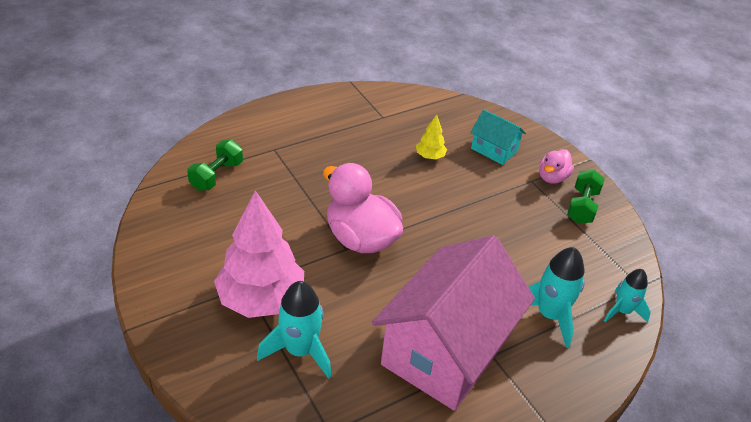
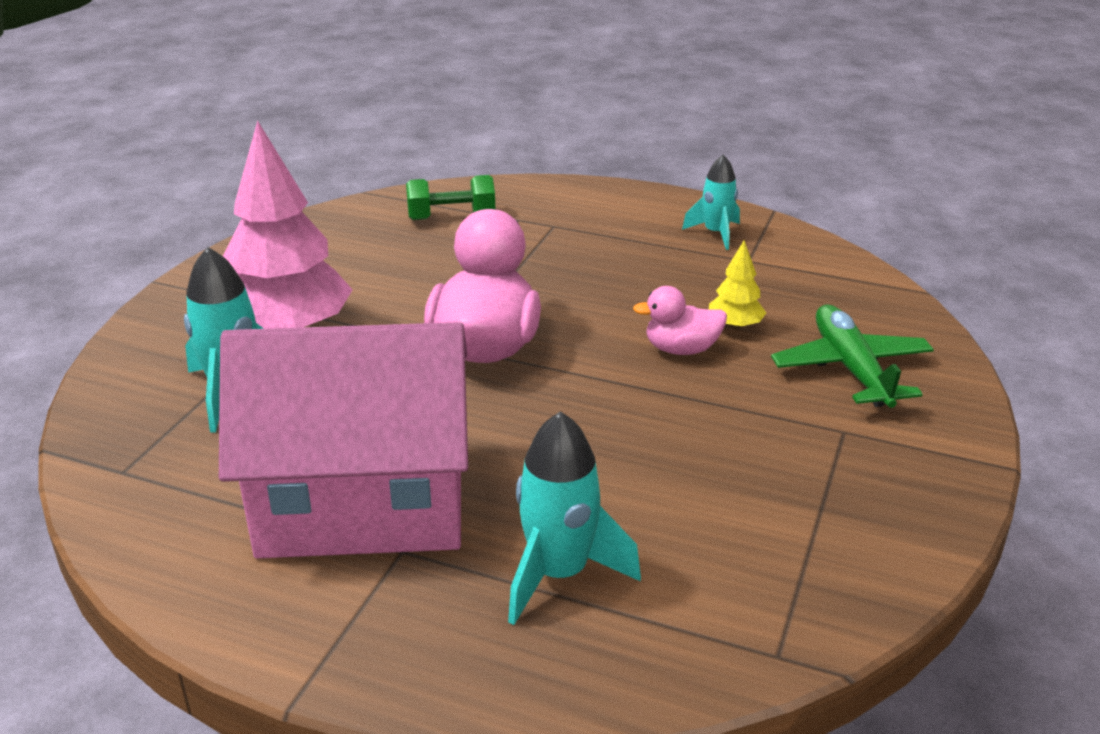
camera: 55 degrees right, 10 degrees down
turquoise house [470,109,526,165] -> green plane [771,304,934,408]
pink duck [539,149,574,184] -> pink duck moved to [633,286,727,355]
green dumbbell [567,169,605,224] -> none
turquoise rocket [604,269,651,322] -> turquoise rocket moved to [682,155,740,250]

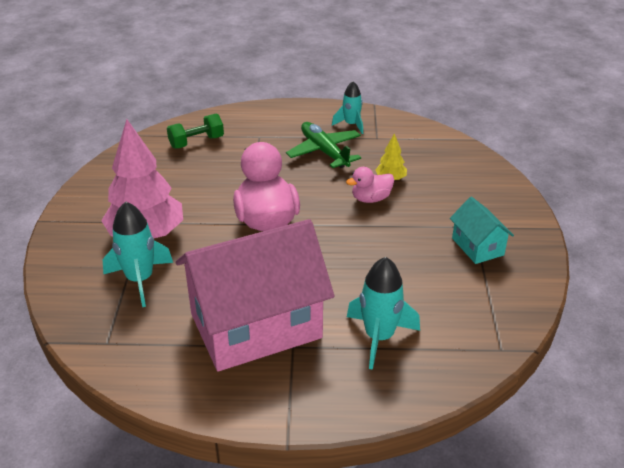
camera: 20 degrees left, 5 degrees up
green plane [771,304,934,408] -> green plane moved to [286,122,361,168]
none -> turquoise house [450,197,514,264]

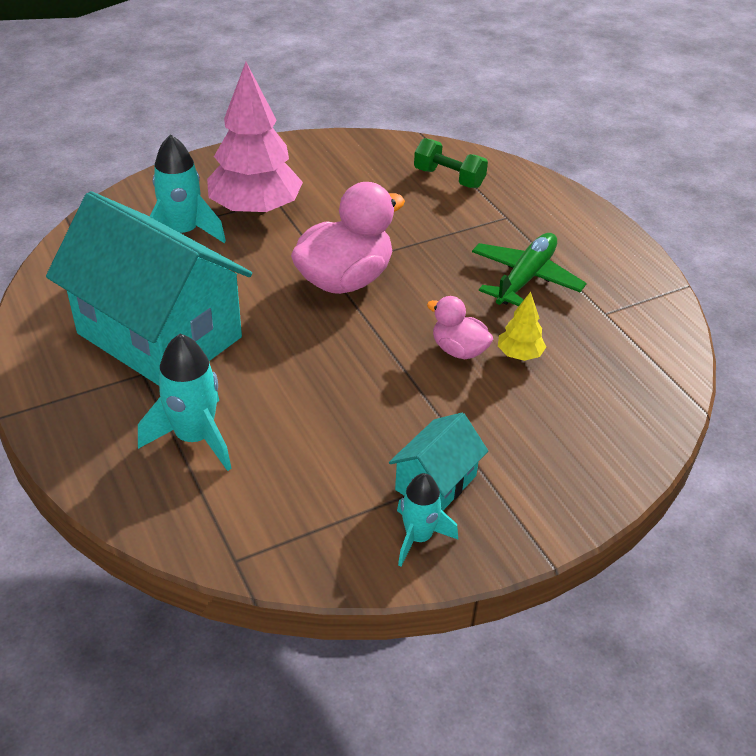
camera: 60 degrees right, 5 degrees up
pink house [175,219,334,371] -> turquoise house [46,191,252,386]
turquoise rocket [332,81,363,134] -> turquoise rocket moved to [397,473,458,566]

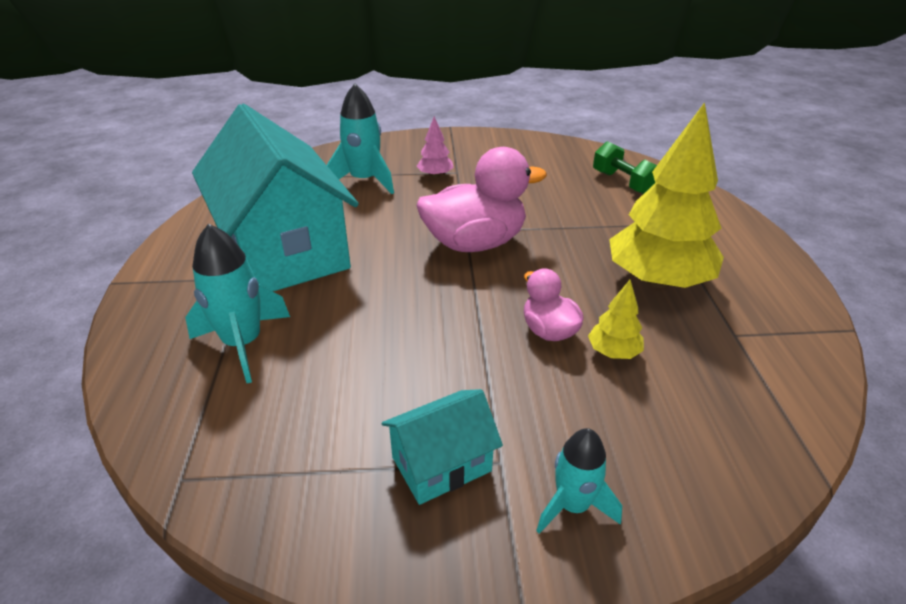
camera: 25 degrees right, 5 degrees down
pink tree [207,62,303,216] -> pink tree [416,116,454,178], size x0.44
turquoise rocket [397,473,458,566] -> turquoise rocket moved to [536,428,622,534]
green plane [472,233,587,306] -> yellow tree [609,102,724,288]

